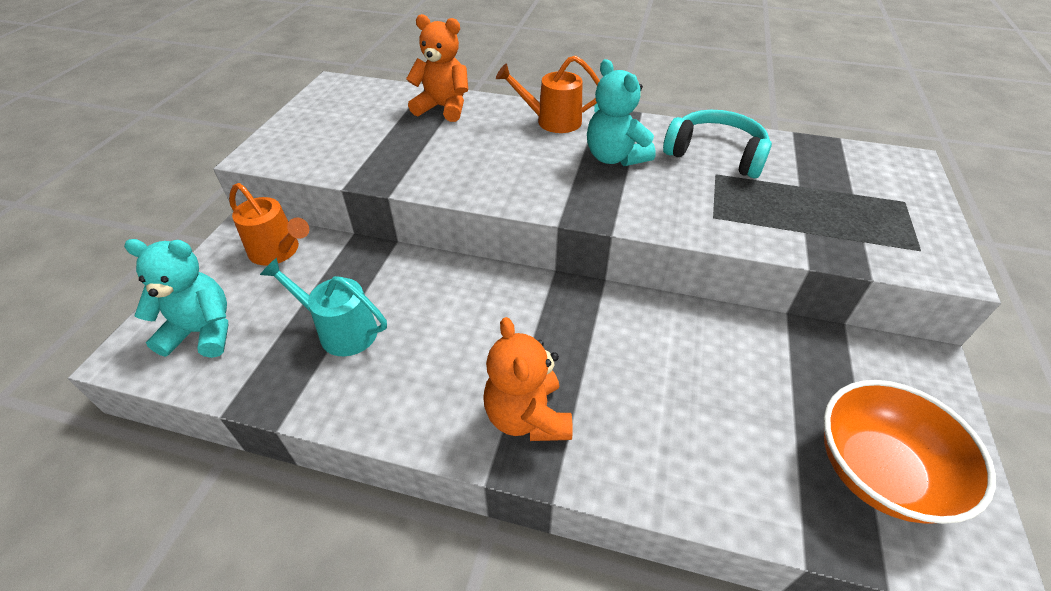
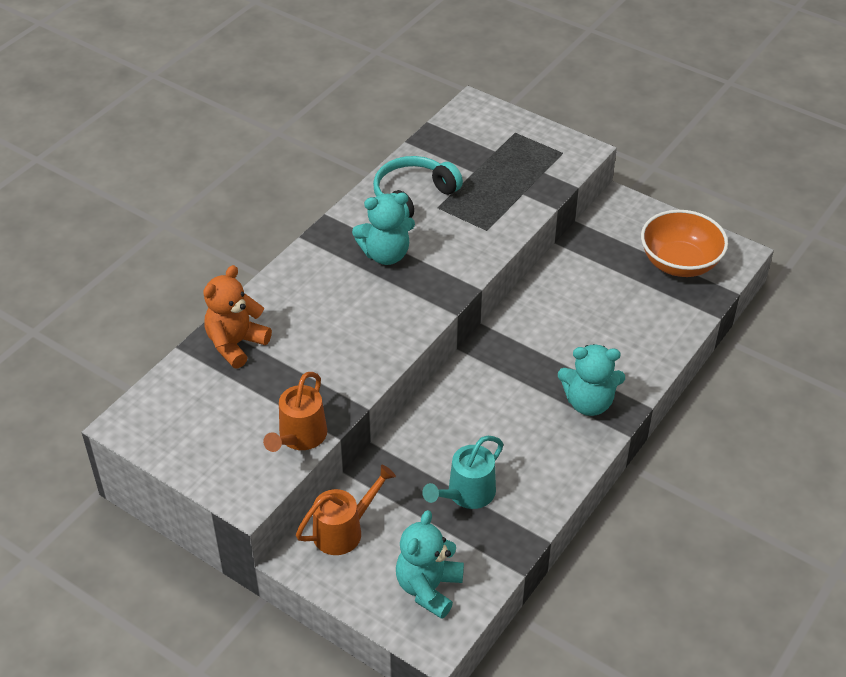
camera: 70 degrees left, 0 degrees up
orange teddy bear [483,317,573,441] -> turquoise teddy bear [558,344,625,416]
orange watering can [496,56,600,133] -> orange watering can moved to [263,372,327,452]

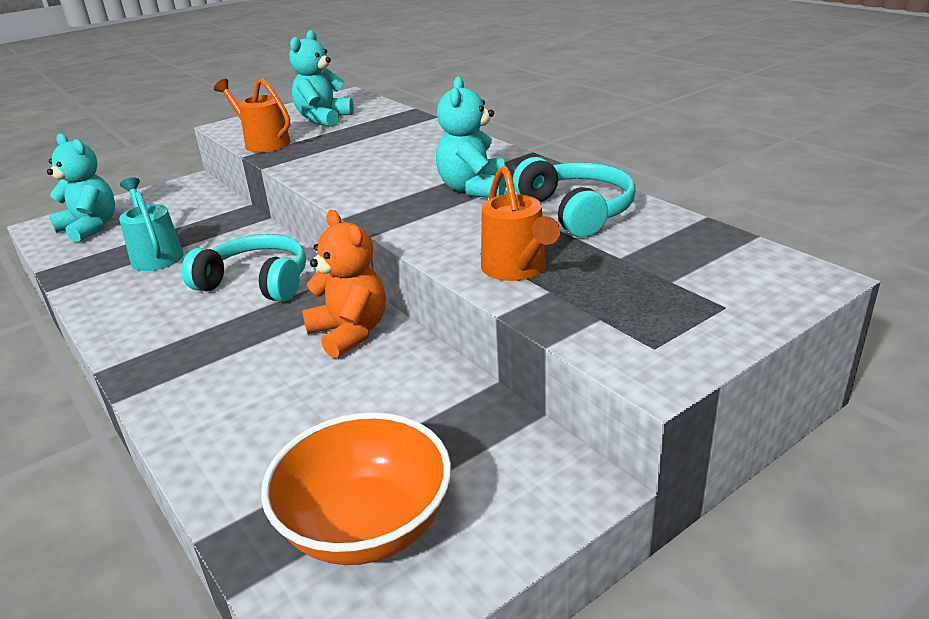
camera: 110 degrees right, 15 degrees down
orange teddy bear [203,265,272,368] -> orange teddy bear moved to [302,210,386,358]
orange watering can [296,465,396,555] -> orange watering can moved to [481,166,560,281]
turquoise teddy bear [558,344,625,416] -> turquoise teddy bear moved to [289,30,354,127]
none -> turquoise headphones [182,234,306,302]

